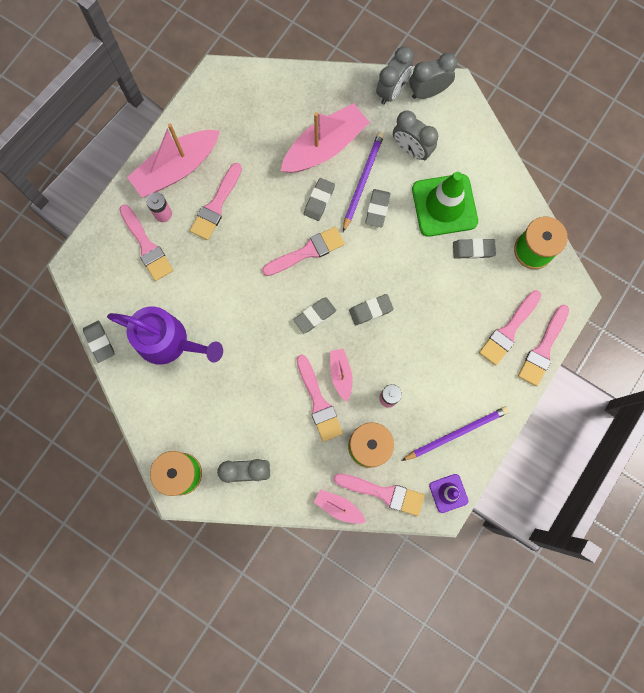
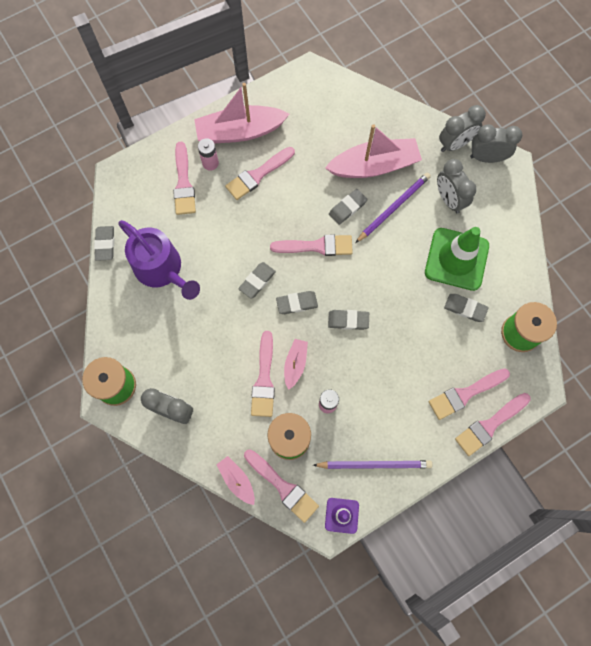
camera: 25 degrees right, 5 degrees down
grey eraser [365,189,390,227] -> grey eraser moved to [238,262,276,299]

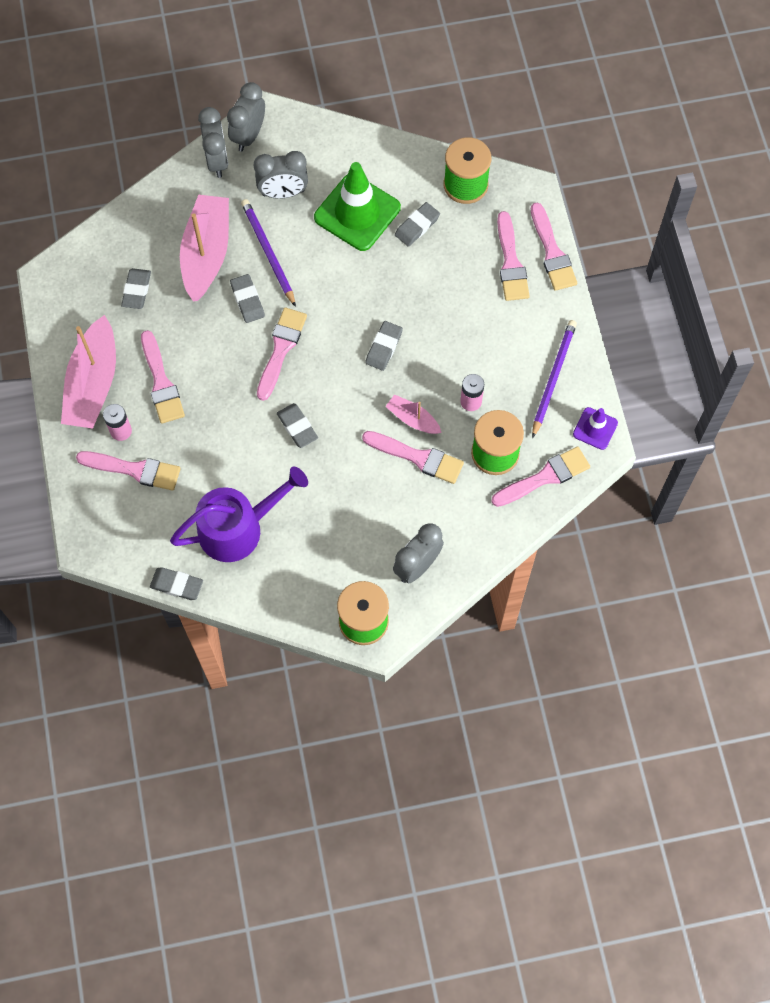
camera: 70 degrees left, 5 degrees down
pink boat [216,456,255,505] -> none
grey eraser [276,291,318,314] -> grey eraser moved to [121,268,151,309]

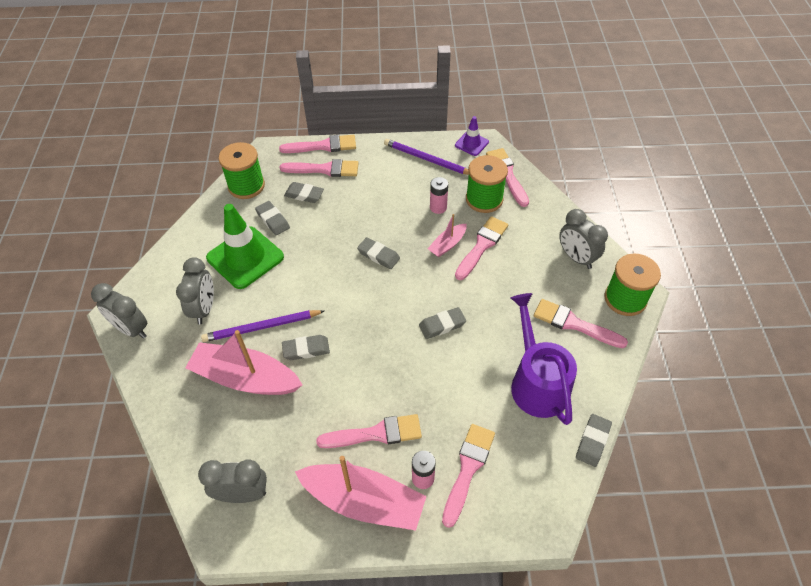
camera: 80 degrees left, 15 degrees down
grey eraser [121,268,151,309] -> grey eraser moved to [284,182,324,203]
grey clock [198,107,228,178] -> grey clock moved to [198,460,267,503]
pink brush [257,307,307,401] -> pink brush moved to [534,299,628,348]

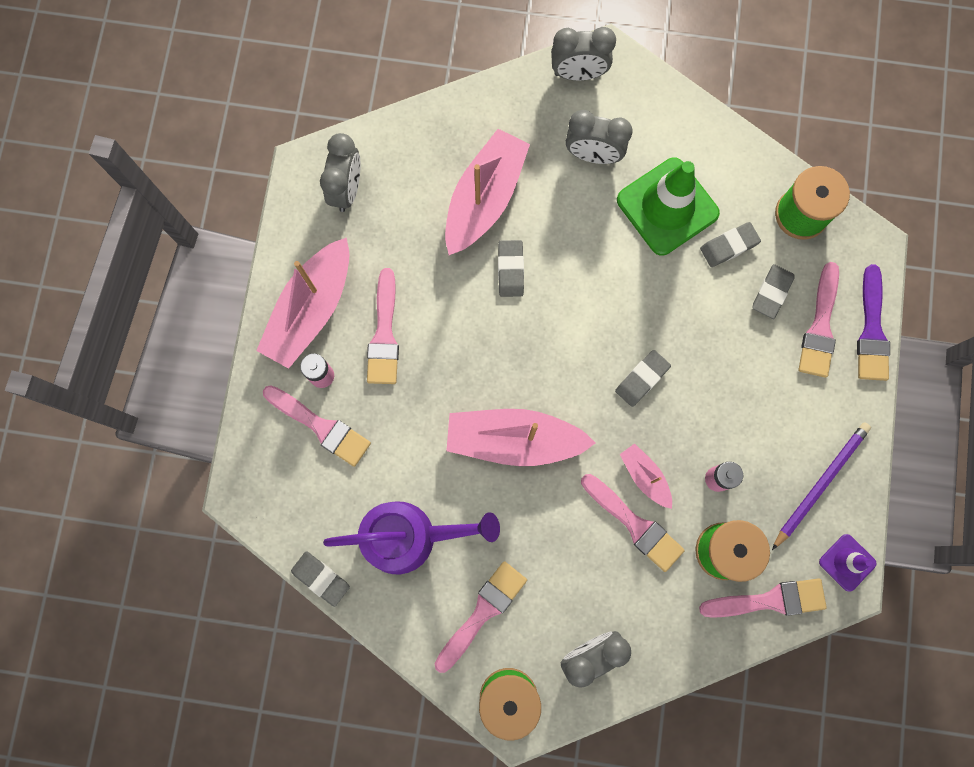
camera: 100 degrees right, 25 degrees up
grey clock [91,283,147,339] -> grey clock turned 135 degrees counterclockwise [551,27,616,81]
purple pencil [201,310,324,342] -> none
pink brush [279,135,356,153] -> purple brush [857,264,890,381]
grey eraser [419,307,466,339] -> pink boat [446,409,596,466]

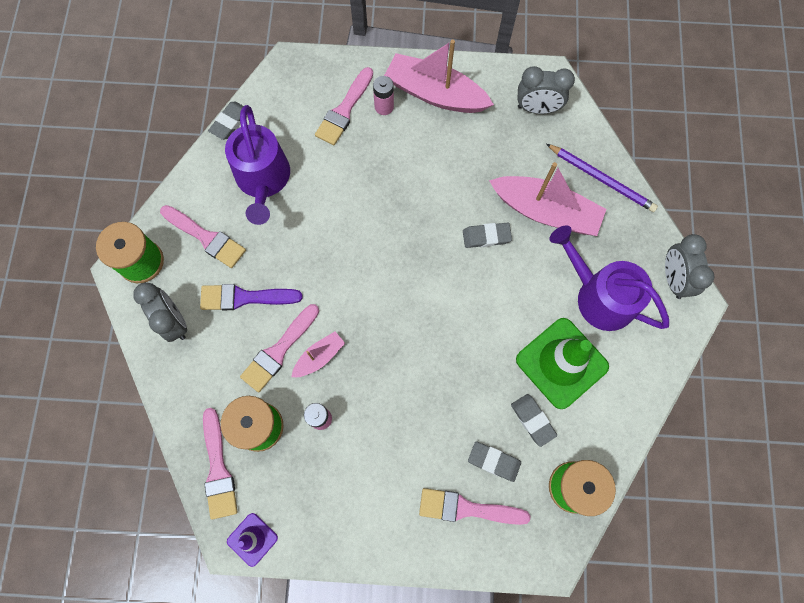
camera: 85 degrees right, 5 degrees down
pink brush [367,268,399,384] -> none
pink boat [446,409,596,466] -> none
grey clock [566,110,633,164] -> purple watering can [549,225,669,331]
grey eraser [615,350,671,407] -> none
purple pencil [772,422,871,550] -> purple pencil moved to [546,144,658,212]
purple brush [857,264,890,381] -> purple brush moved to [200,284,303,310]

